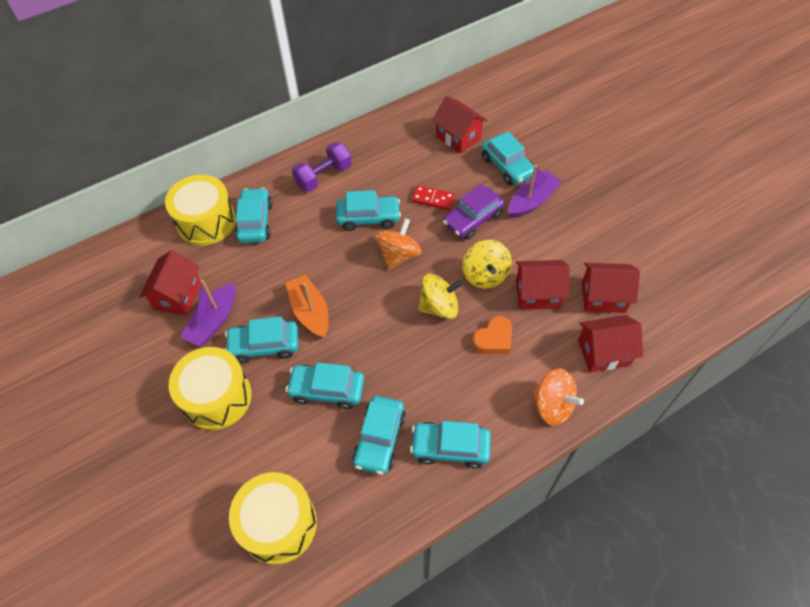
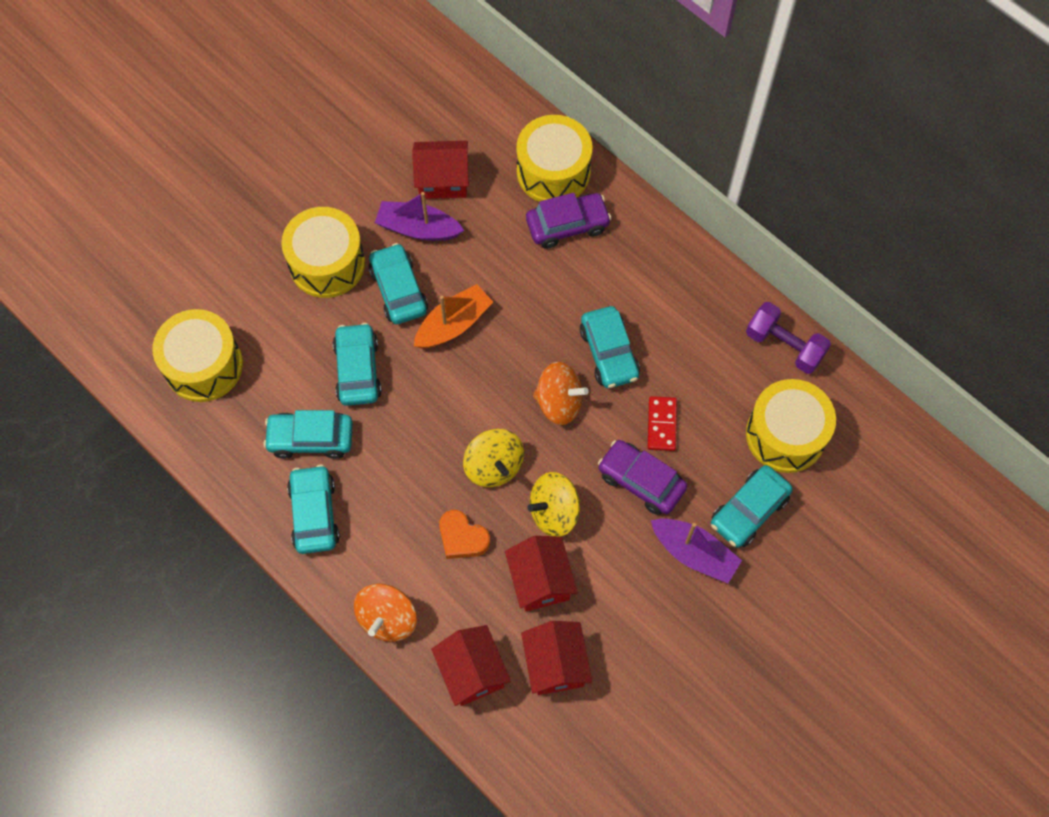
camera: 75 degrees right, 10 degrees up
turquoise car [235,188,273,243] -> purple car [526,193,611,249]
purple dumbbell [292,142,352,192] -> purple dumbbell moved to [746,302,831,374]
red house [432,96,487,154] -> yellow drum [746,379,836,473]

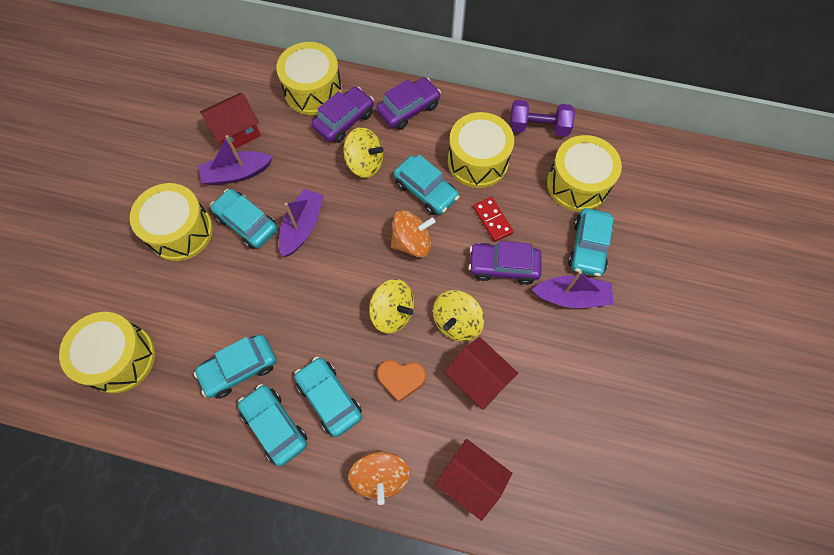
camera: 30 degrees left, 0 degrees up
turquoise car [333,323,382,406] -> turquoise car moved to [295,357,362,437]
orange boat [414,284,493,348] -> purple boat [279,189,324,257]
red house [521,621,592,695] -> none
none -> yellow spinning top [343,127,384,178]
none -> purple car [376,77,441,130]
none -> yellow drum [448,112,514,188]

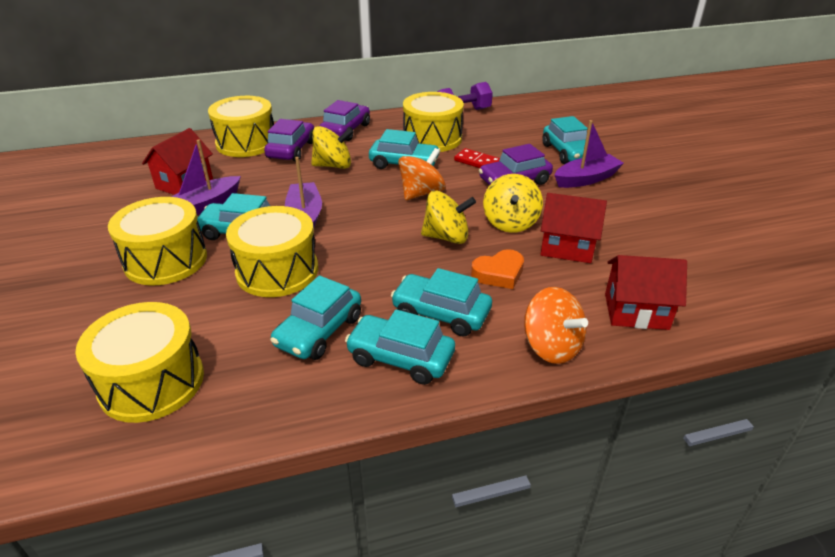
camera: 30 degrees left, 30 degrees down
yellow drum [547,135,622,212] -> yellow drum moved to [226,206,318,297]

